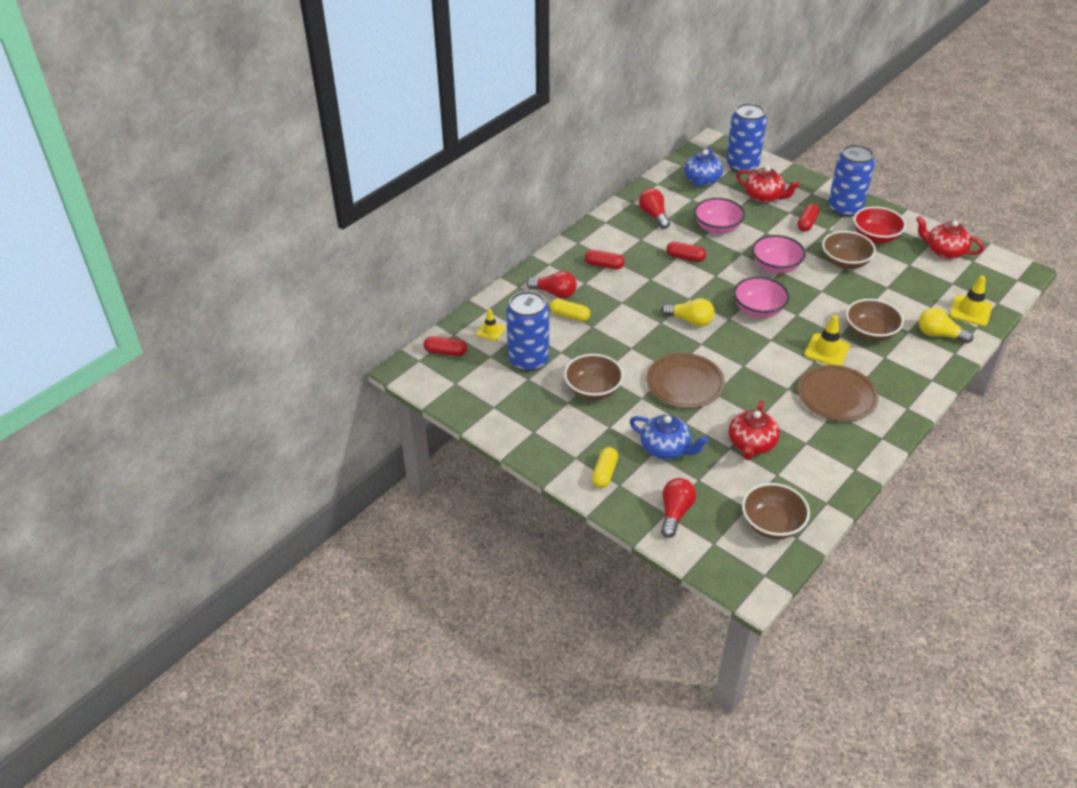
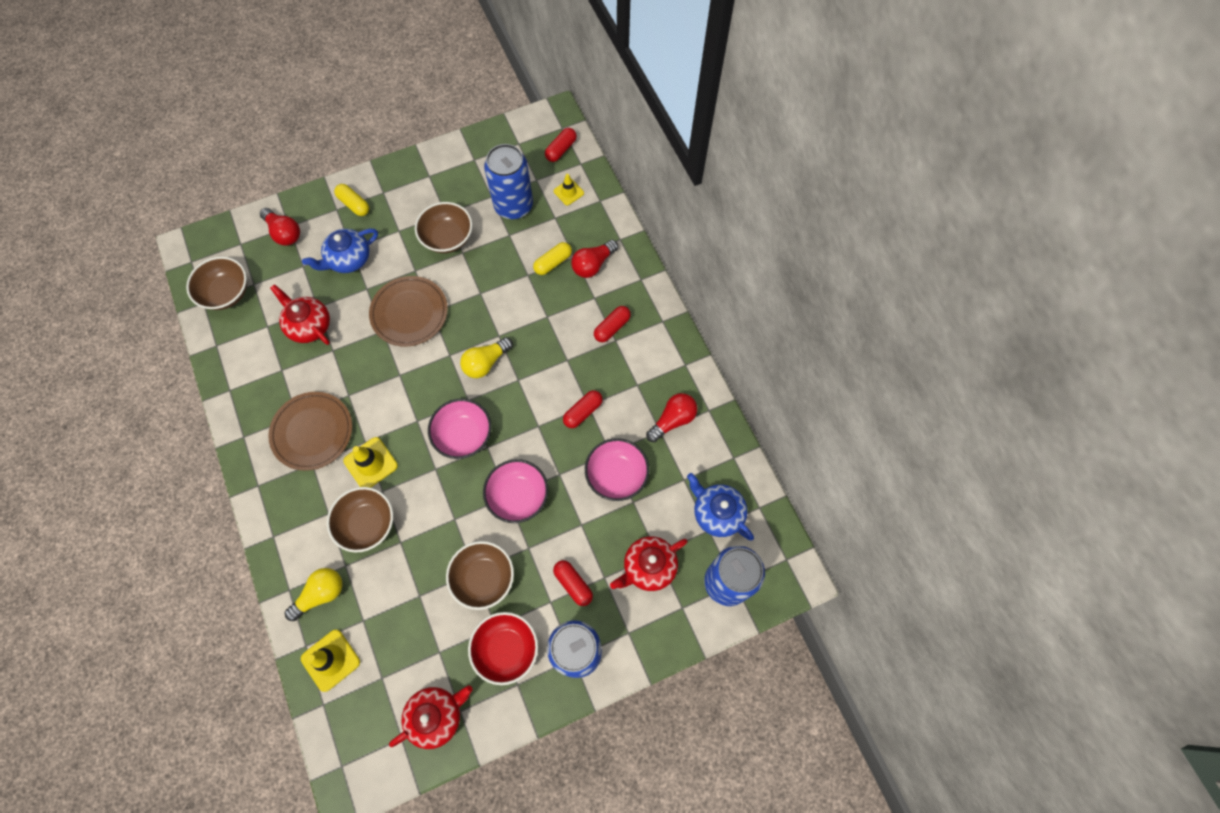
camera: 115 degrees right, 25 degrees up
red light bulb [639,188,670,229] -> red light bulb turned 45 degrees counterclockwise [646,393,698,442]

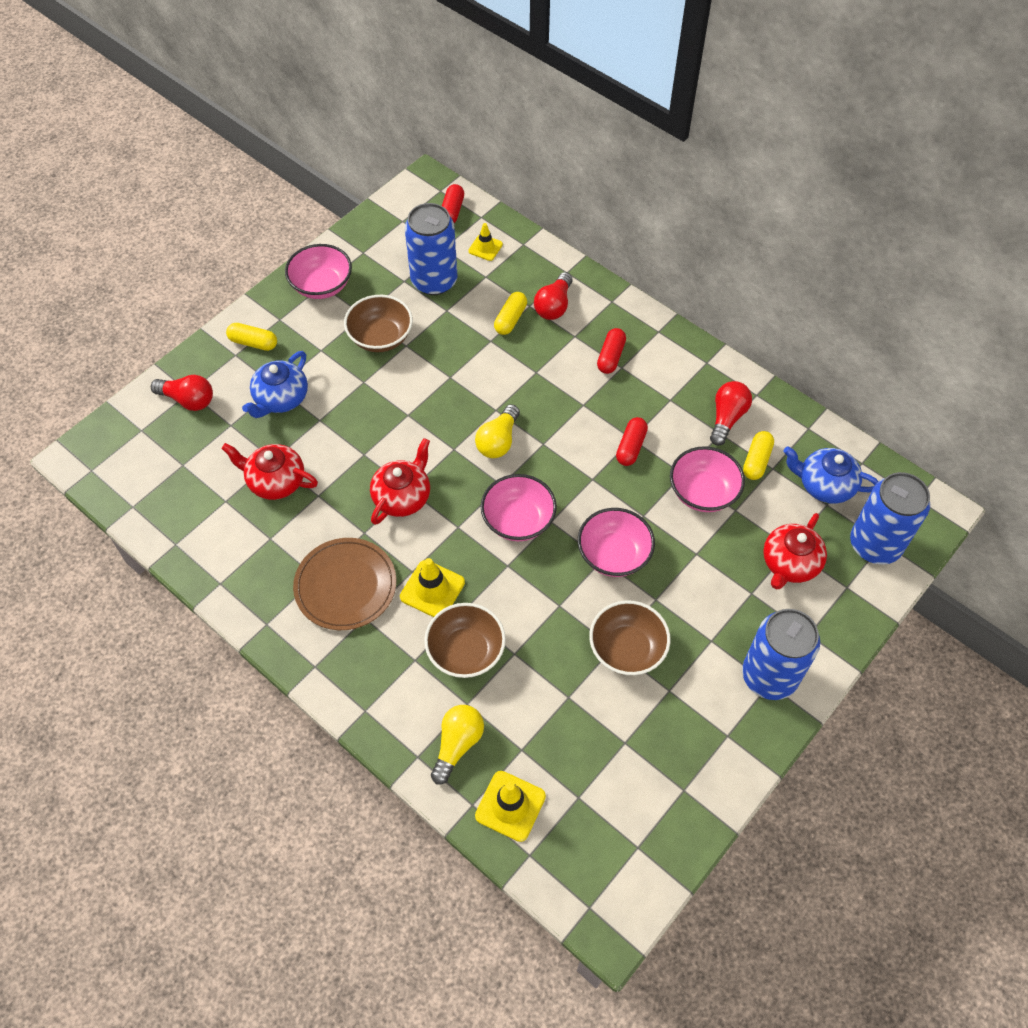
camera: 25 degrees left, 10 degrees down
brown bowl [186,256,247,310] -> none
brown plate [369,276,448,347] -> none
red teapot [389,685,473,749] -> red teapot moved to [370,438,430,525]
red bowl [468,612,538,685] -> none
red capsule [553,560,593,606] -> none
none -> pink bowl [285,244,352,299]
none -> yellow capsule [743,431,774,480]

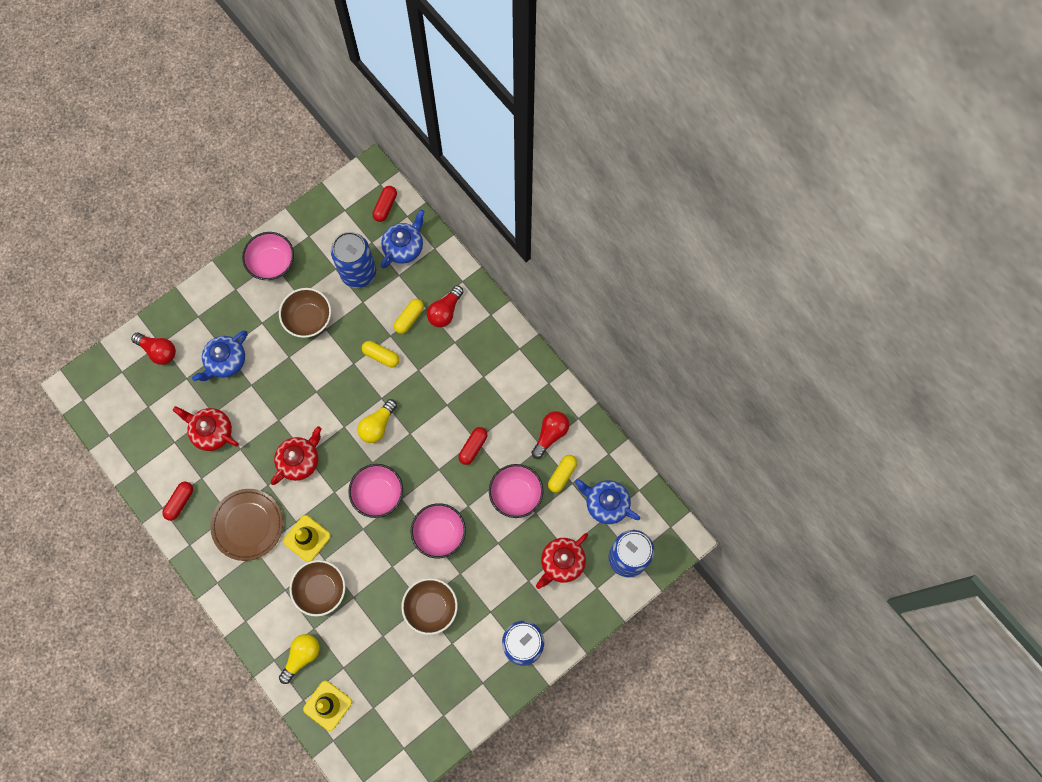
camera: 10 degrees right, 15 degrees up
yellow capsule [226,323,277,351] -> yellow capsule moved to [362,341,399,367]
yellow traffic cone [468,223,503,261] -> blue teapot [381,209,424,269]
red capsule [597,328,626,374] -> red capsule moved to [162,482,193,521]

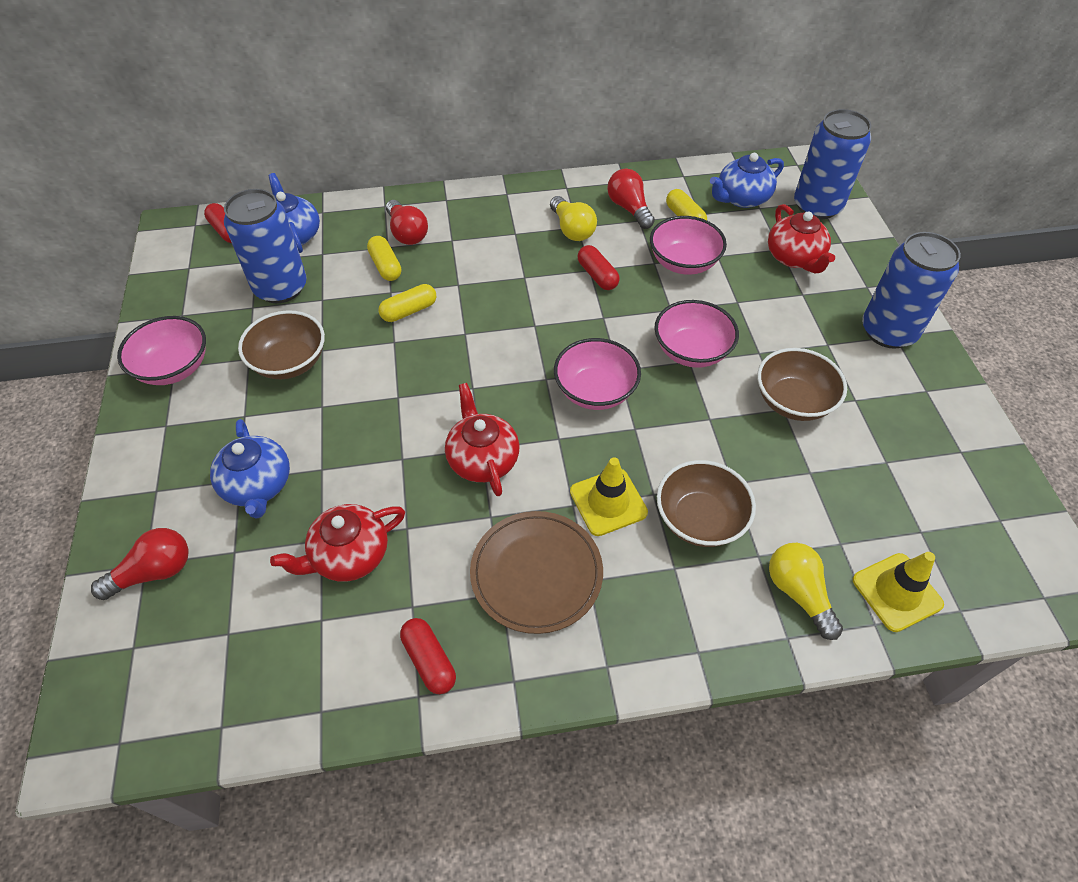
camera: 60 degrees left, 20 degrees down
yellow light bulb [357,399,397,443] -> yellow light bulb moved to [550,196,597,241]

